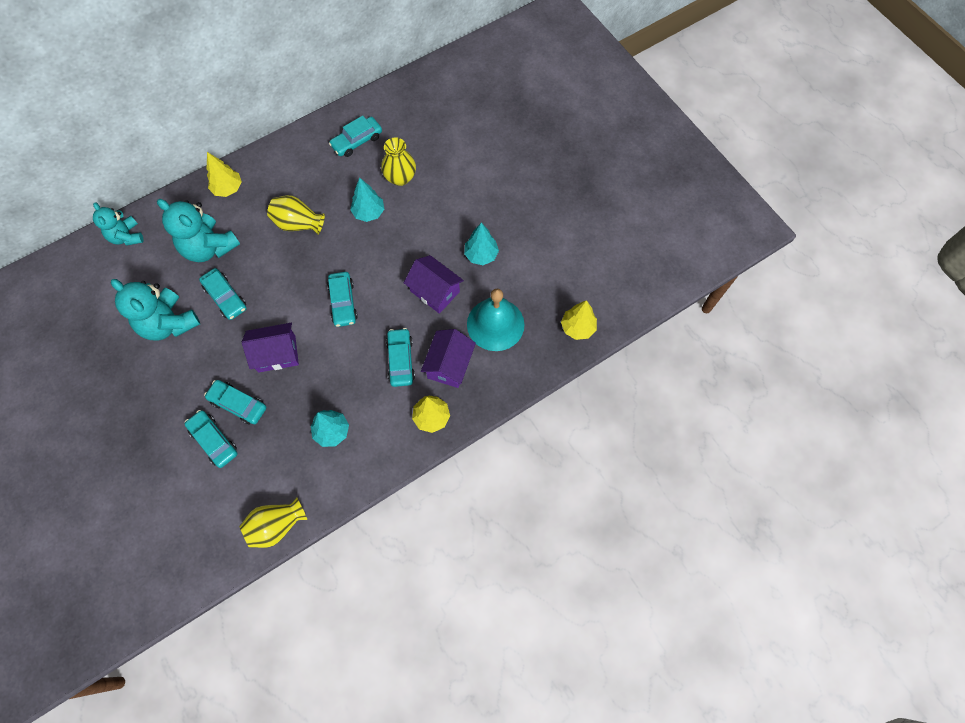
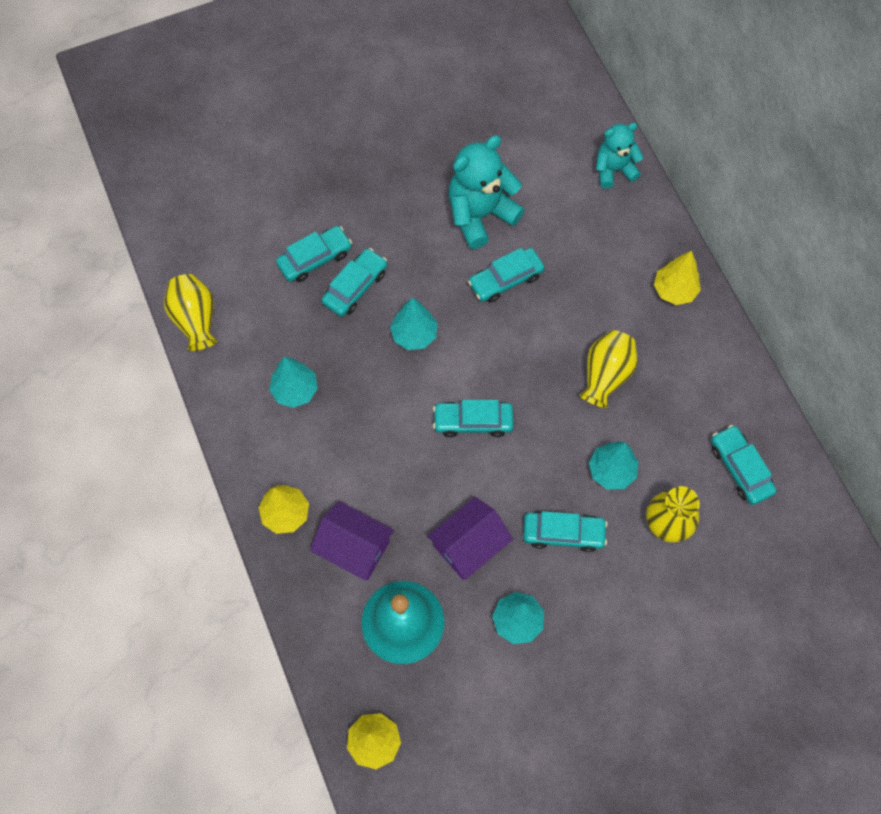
camera: 100 degrees right, 0 degrees up
turquoise teddy bear [157,199,240,262] -> none
purple house [242,323,299,373] -> turquoise tree [390,298,437,350]
turquoise car [386,328,415,387] -> turquoise car moved to [523,511,608,552]

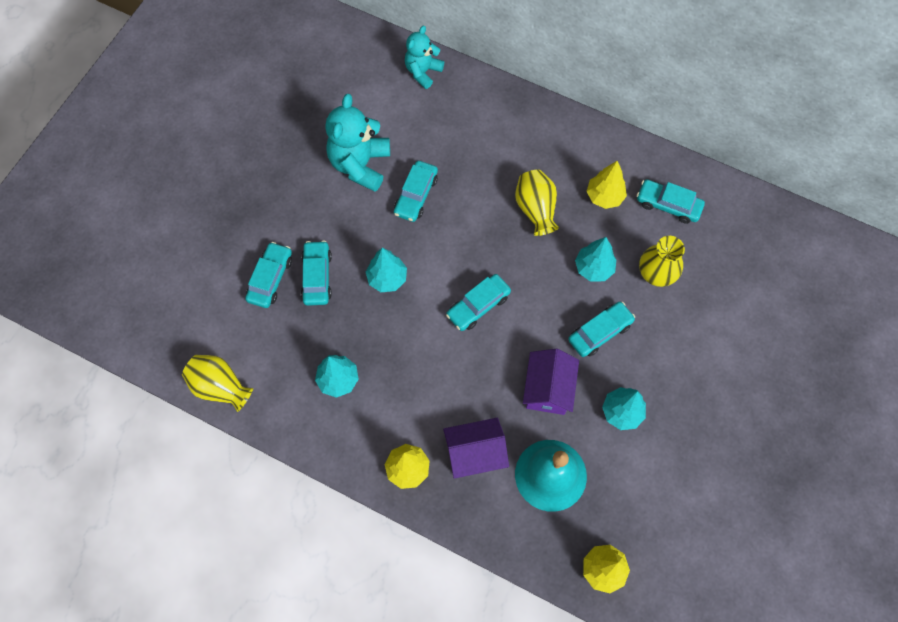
camera: 40 degrees left, 0 degrees up
yellow tree [654,251,701,305] -> yellow tree moved to [586,161,627,209]

